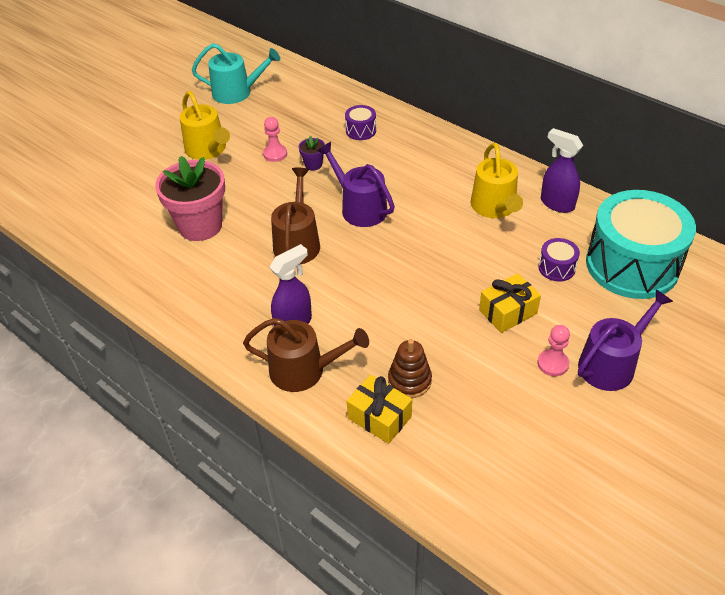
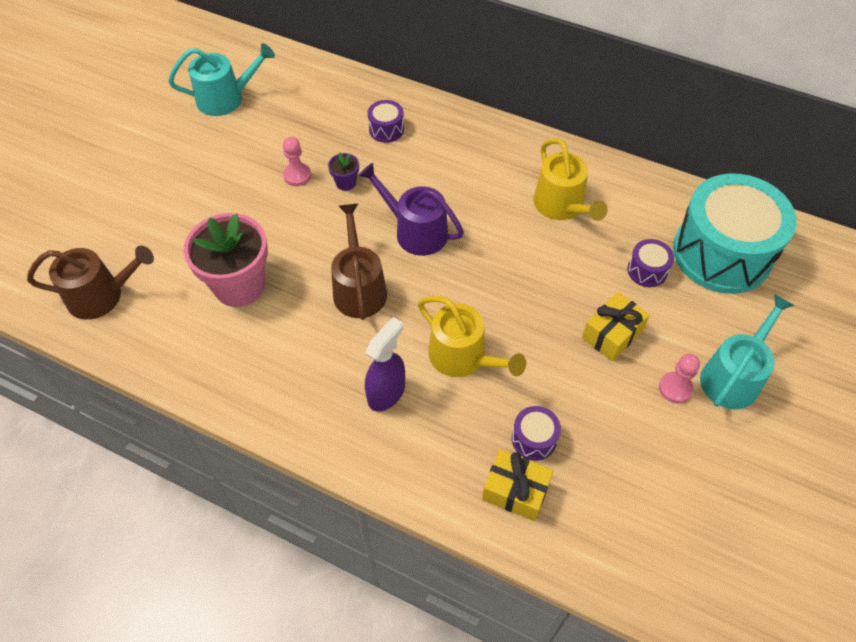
camera: 15 degrees left, 10 degrees up
yellow watering can [180,91,230,160] -> yellow watering can moved to [418,296,526,377]
brown watering can [243,318,369,392] -> brown watering can moved to [27,246,154,319]
brown stacking toy [388,339,432,398] -> purple drum [512,406,561,461]
purple spray bottle [541,128,583,213] -> none
purple watering can [578,289,673,391] -> turquoise watering can [700,294,794,409]

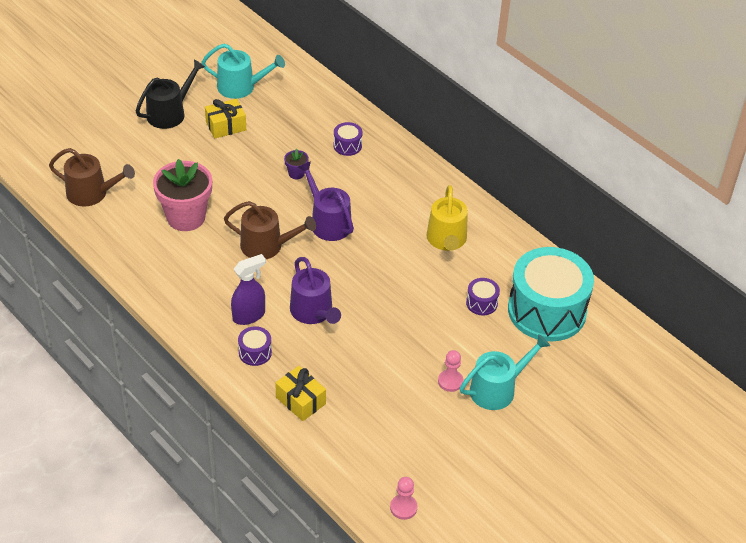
camera: 20 degrees right, 10 degrees down
pink pawn [283,137,311,186] -> pink pawn moved to [390,477,418,520]
brown watering can [331,203,387,320] -> brown watering can turned 90 degrees clockwise [224,201,316,259]
yellow watering can [418,296,526,377] -> purple watering can [290,257,341,324]
purple drum [512,406,561,461] -> purple drum moved to [238,326,272,366]
yellow gift [582,292,650,361] -> yellow gift moved to [205,99,246,139]
none -> black watering can [136,59,205,129]

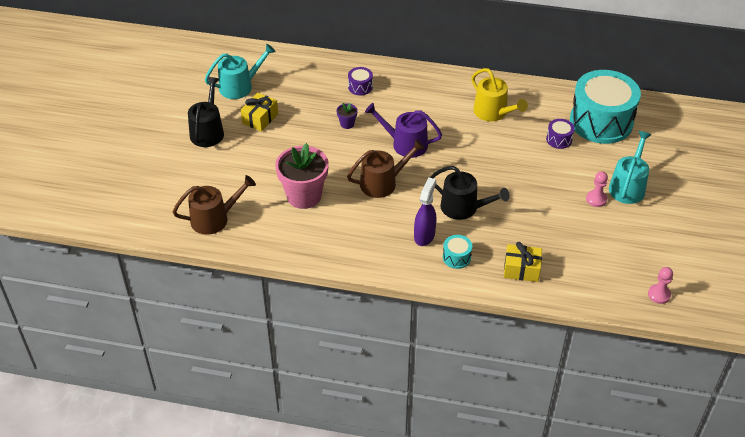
camera: 35 degrees left, 0 degrees up
purple drum [238,326,272,366] -> turquoise drum [443,235,472,269]
purple watering can [290,257,341,324] -> black watering can [430,166,510,220]

